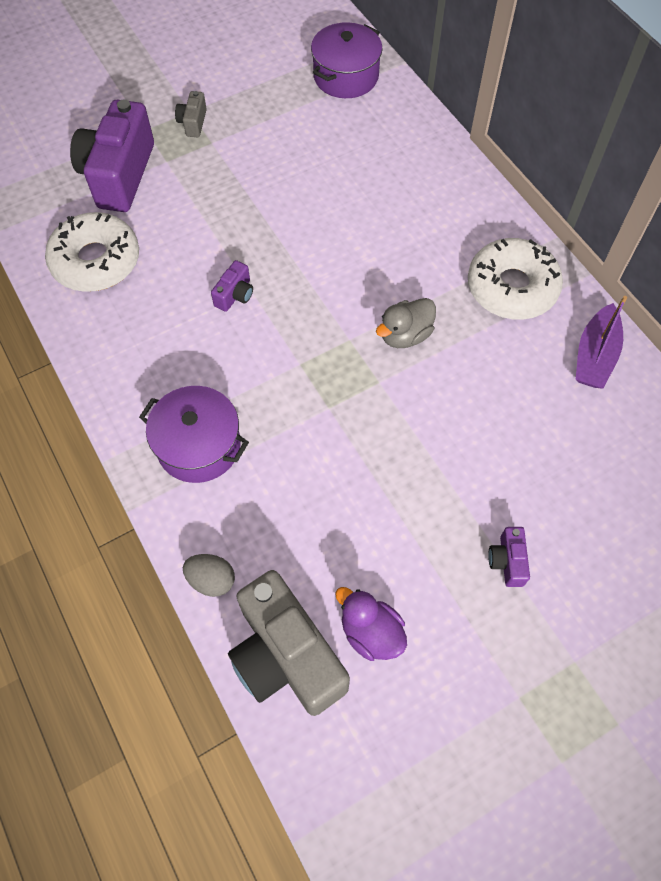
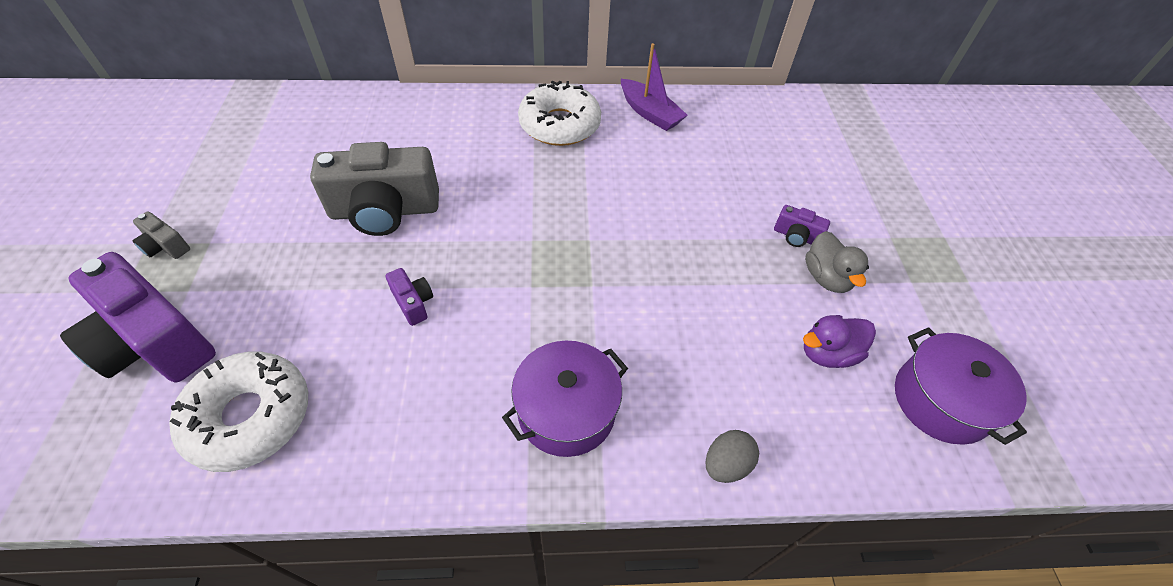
camera: 65 degrees left, 10 degrees down
grey camera [228,570,350,716] -> grey camera moved to [310,142,439,236]
purple pot [311,22,383,98] -> purple pot moved to [895,327,1027,445]
grey duck [376,298,436,348] -> grey duck moved to [805,231,869,293]

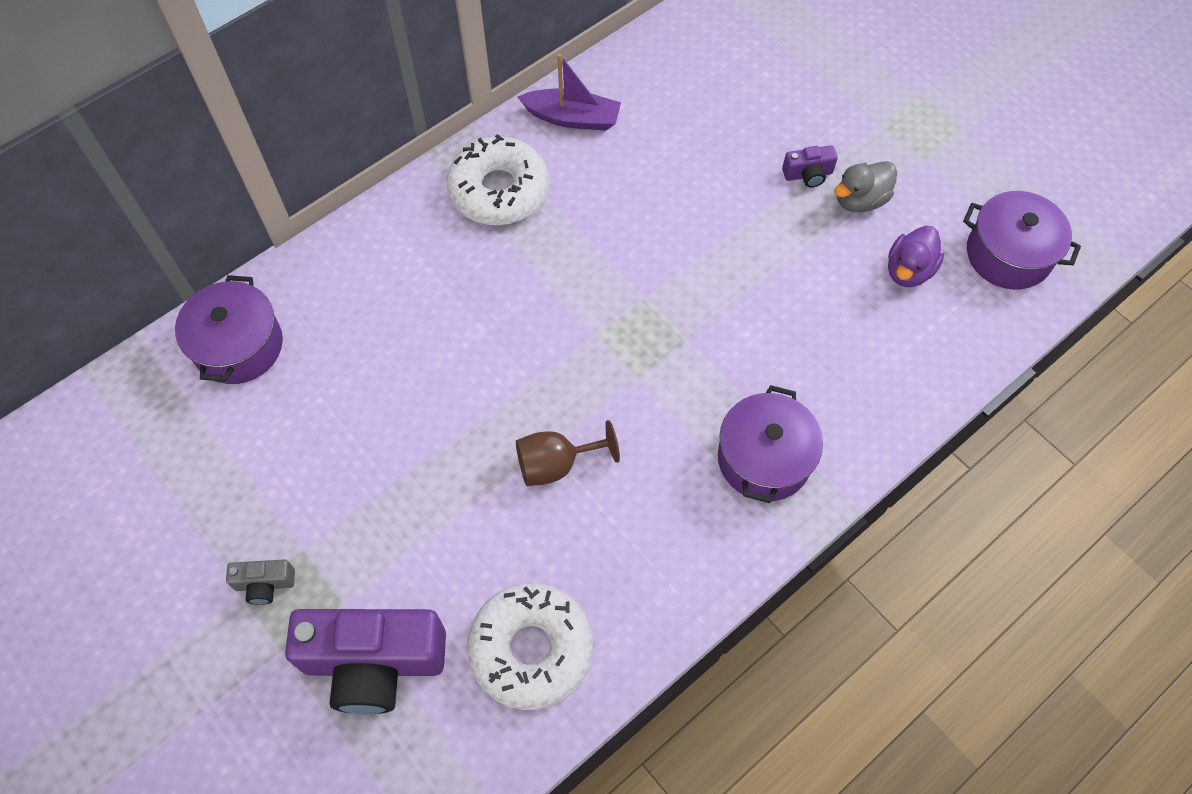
camera: 35 degrees left, 10 degrees up
grey camera [310,142,439,236] -> none
purple camera [386,268,433,326] -> brown goblet [516,420,620,486]
grey egg [706,430,759,483] -> none
grey duck [805,231,869,293] -> grey duck turned 105 degrees clockwise [834,161,897,212]
none -> purple pot [175,275,283,384]

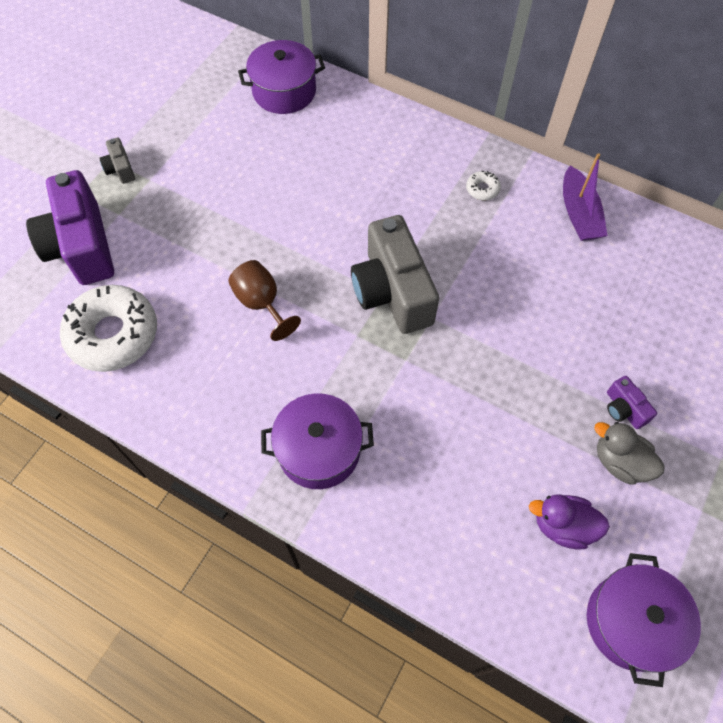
camera: 70 degrees right, 0 degrees up
white donut [447,134,549,225] -> white donut [466,171,501,200], size x0.41
none -> grey camera [351,215,439,334]

